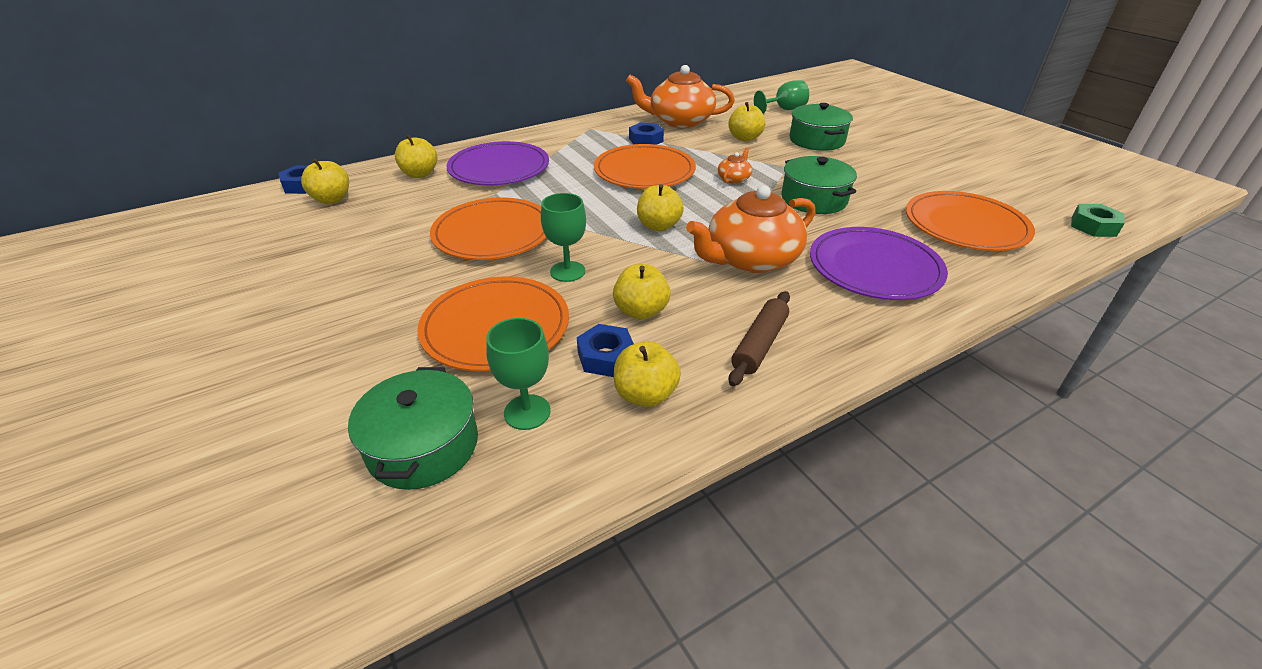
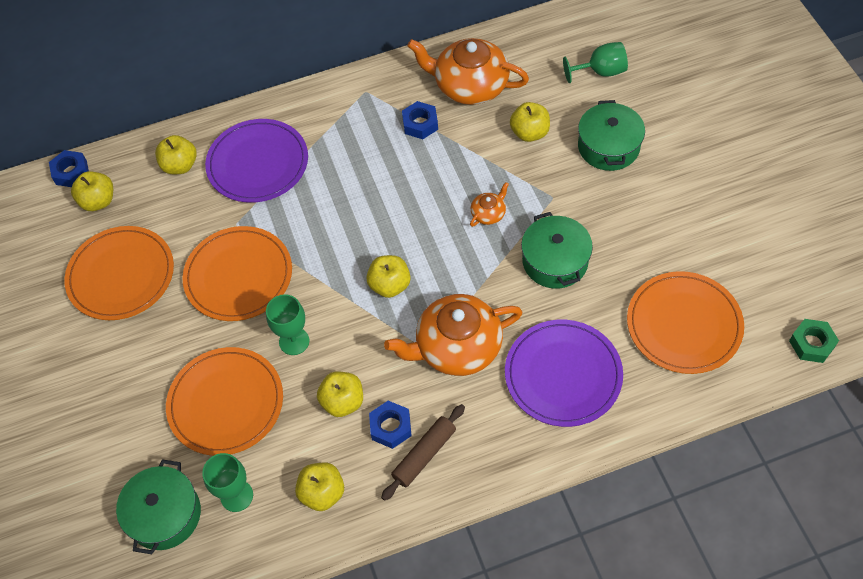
camera: 15 degrees right, 20 degrees up
blue nut [577,324,634,377] -> blue nut moved to [369,401,412,449]
orange plate [594,144,696,189] -> orange plate moved to [64,226,174,320]

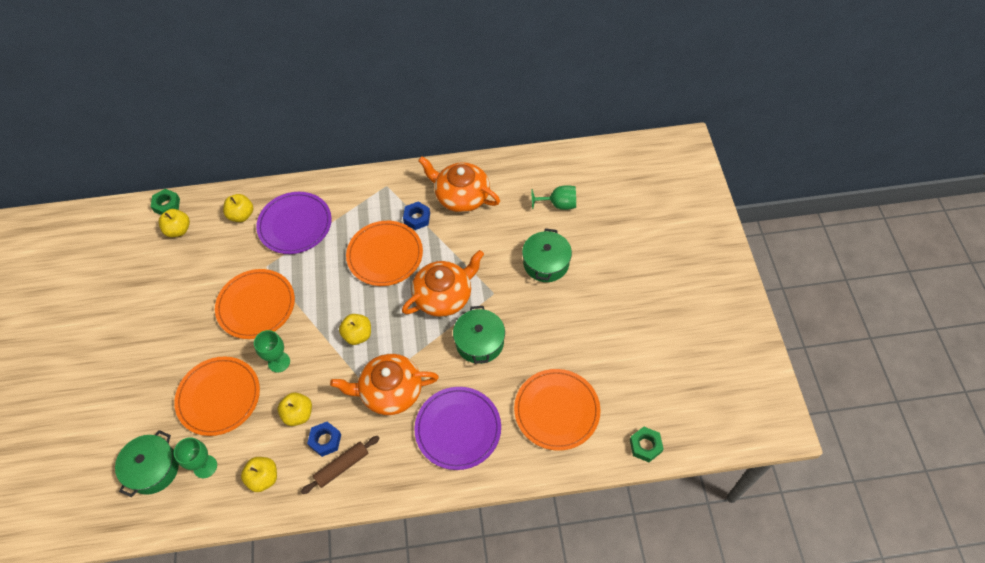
camera: 10 degrees right, 0 degrees up
blue nut [49,150,89,187] -> green nut [151,189,180,215]
orange plate [64,226,174,320] -> orange plate moved to [346,221,423,286]
orange teapot [470,182,509,227] -> orange teapot [402,250,484,317], size x2.27
yellow apple [510,102,550,142] -> none

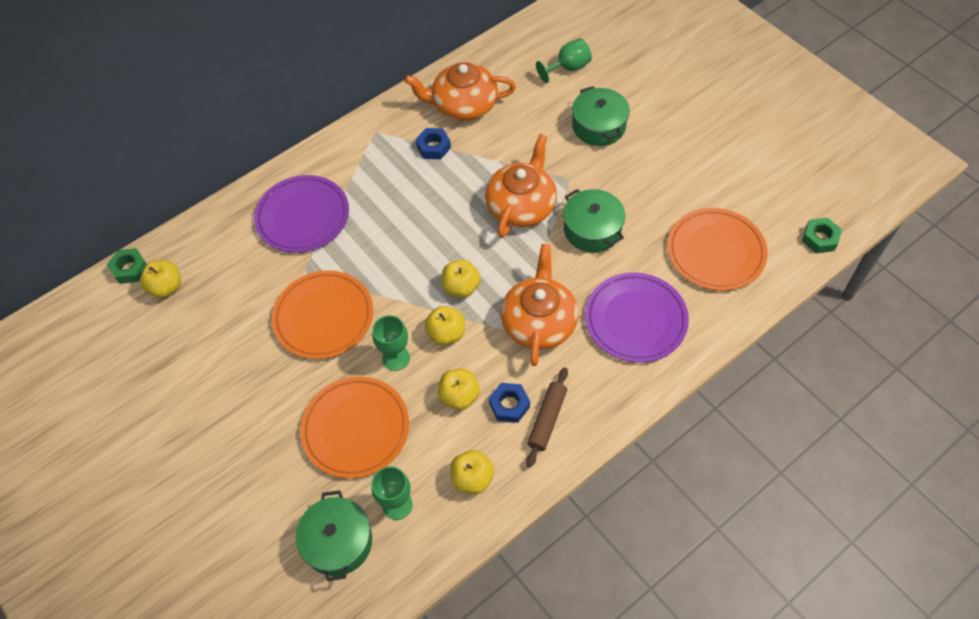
camera: 30 degrees left, 0 degrees up
yellow apple [223,194,253,222] -> yellow apple moved to [424,306,465,346]
orange teapot [330,354,439,415] -> orange teapot turned 135 degrees clockwise [501,244,579,366]
orange plate [346,221,423,286] -> none

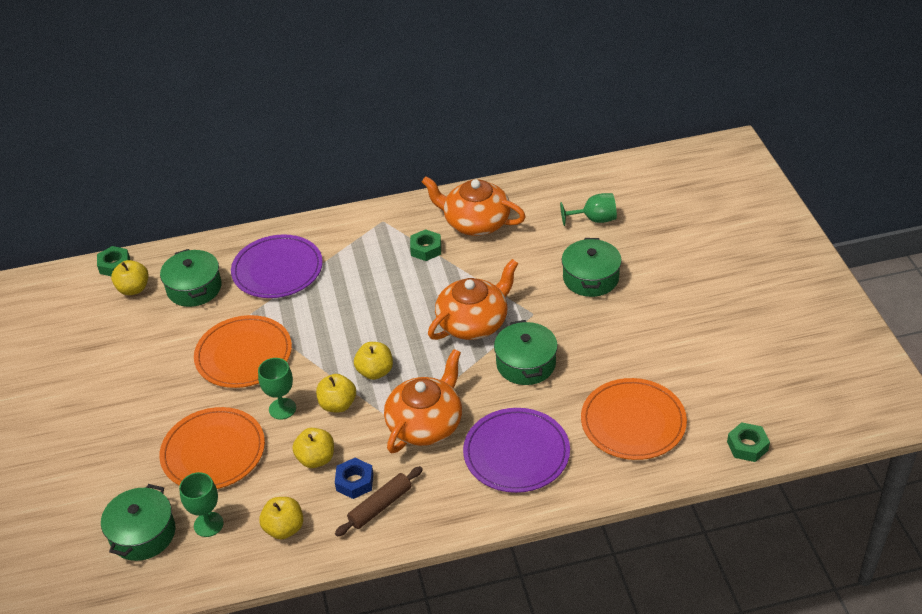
camera: 25 degrees right, 15 degrees down
blue nut [416,128,451,159] -> green nut [410,229,441,261]
none -> green pot [160,249,222,307]

